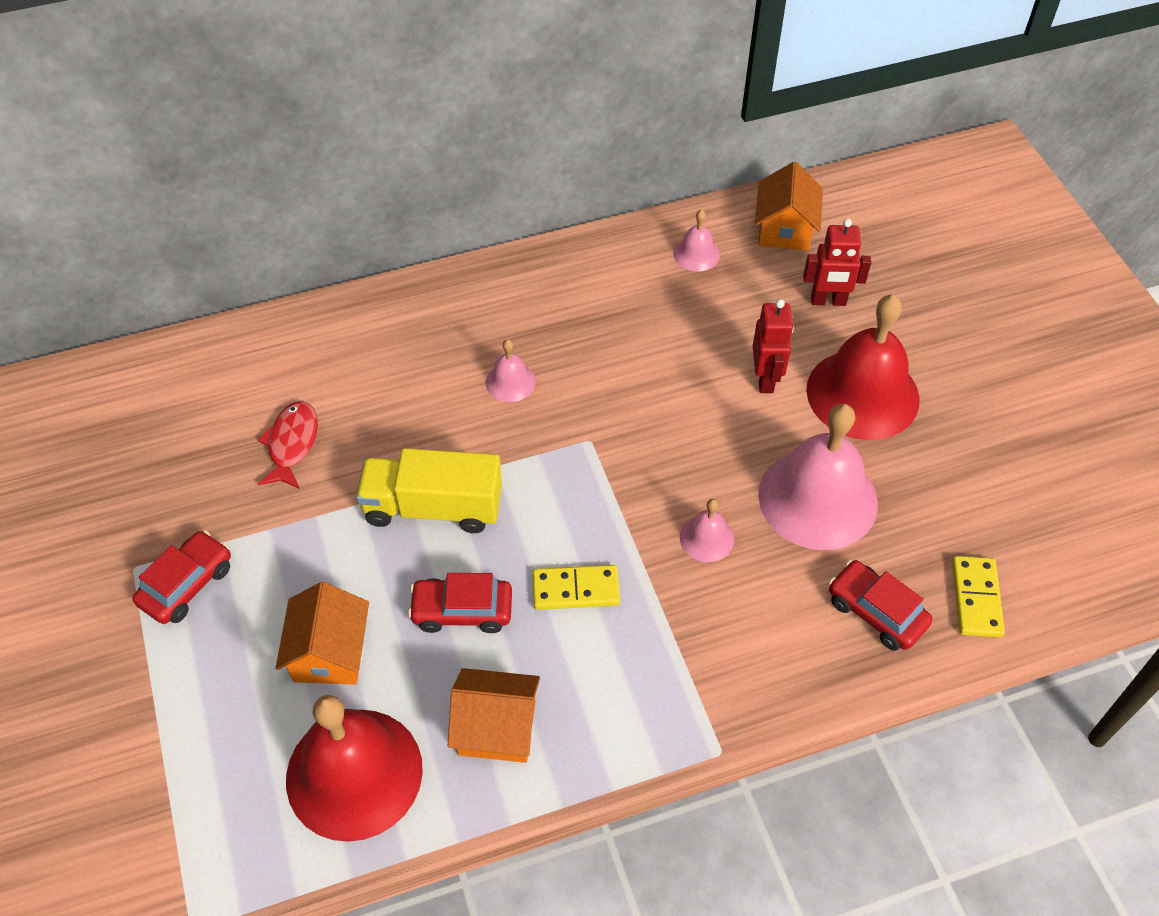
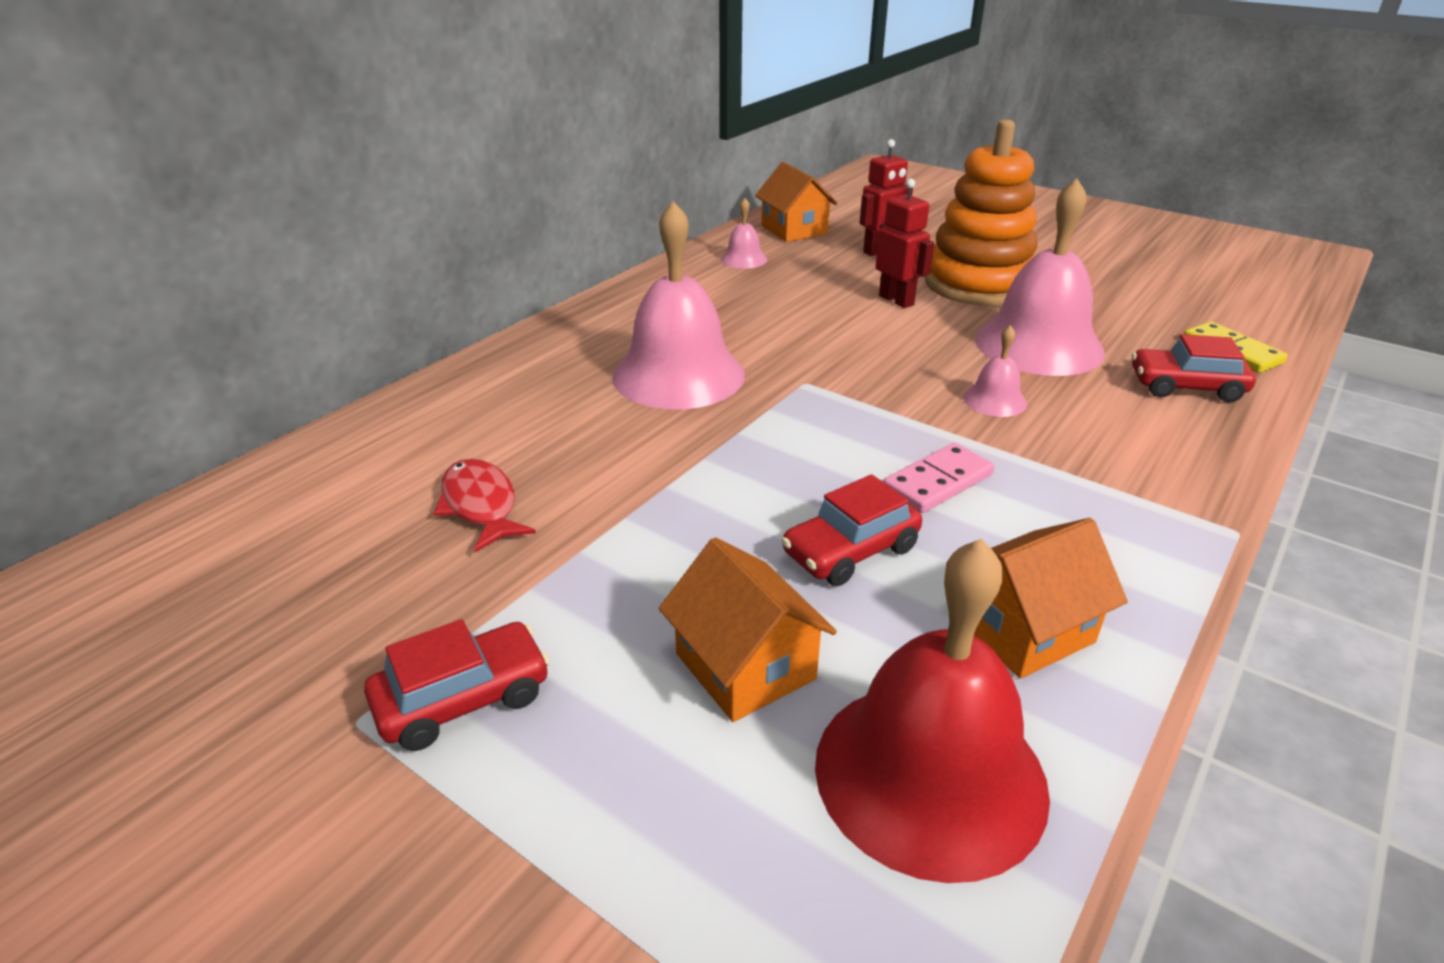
camera: 35 degrees left, 20 degrees down
red car [133,530,231,624] -> red car turned 60 degrees clockwise [364,619,550,751]
yellow truck [356,448,502,533] -> none
pink bell [486,339,536,402] -> pink bell [612,201,745,409], size x2.23
yellow domino [532,565,620,610] -> pink domino [883,443,994,513]
red bell [806,294,920,440] -> orange stacking toy [924,119,1038,306]

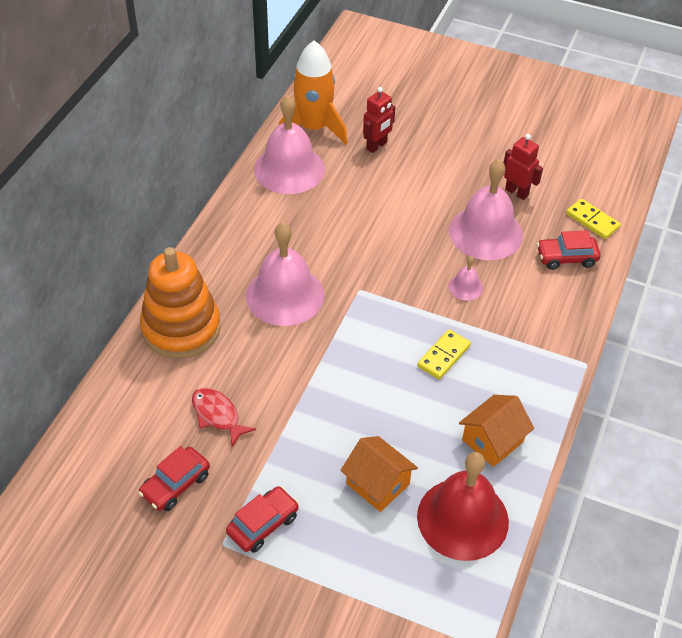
camera: 15 degrees left, 15 degrees up
pink bell [721,198,767,268] -> pink bell [254,95,325,194], size x2.23
orange house [755,162,837,242] -> orange rocket [279,41,348,144]
red car [781,474,922,586] -> red car moved to [138,446,210,511]
red robot [876,178,934,308] -> red robot moved to [504,134,543,200]
pink domino [883,443,994,513] -> yellow domino [417,329,471,380]
orange stacking toy [924,119,1038,306] -> orange stacking toy moved to [140,247,221,359]

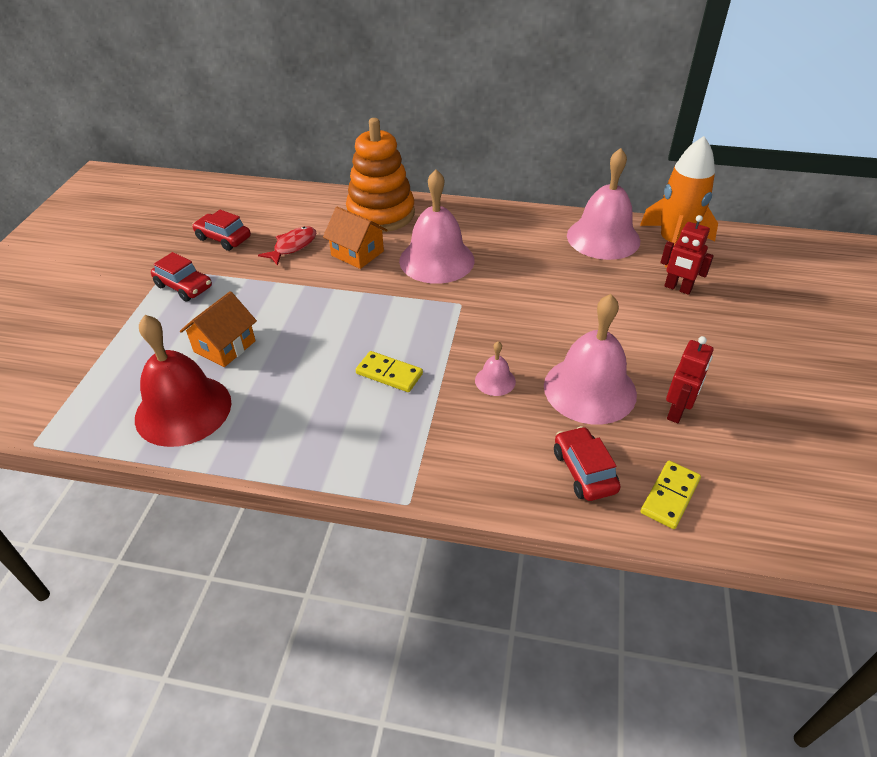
camera: 80 degrees right, 5 degrees down
orange house [459,395,534,467] -> orange house moved to [323,207,388,269]

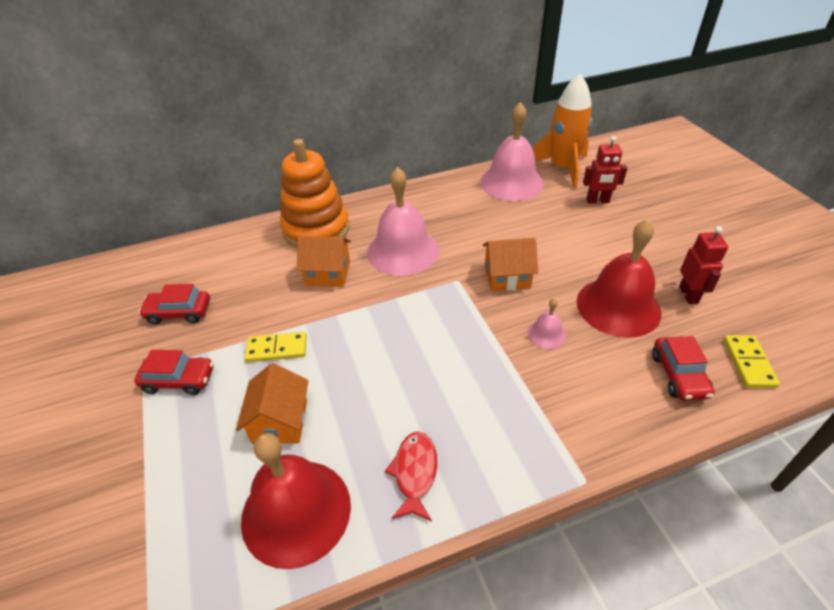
camera: 30 degrees left, 0 degrees up
red fish [258,226,316,266] -> red fish moved to [385,432,437,521]
yellow domino [356,351,423,392] -> yellow domino moved to [245,332,307,362]
pink bell [544,294,637,425] -> red bell [577,219,662,338]
red car [554,426,620,501] -> red car turned 135 degrees counterclockwise [652,336,715,401]
none -> orange house [483,238,538,291]

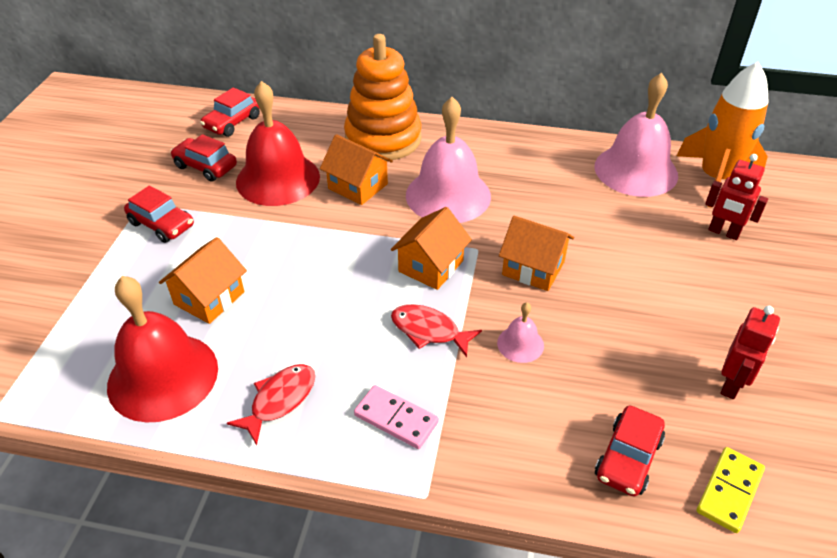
camera: 30 degrees right, 0 degrees up
yellow domino [245,332,307,362] -> none
red bell [577,219,662,338] -> red bell moved to [236,81,320,206]
none -> red car [200,87,260,137]
none -> pink domino [354,385,439,449]
none -> orange house [391,207,472,290]
none -> red fish [391,304,482,357]

